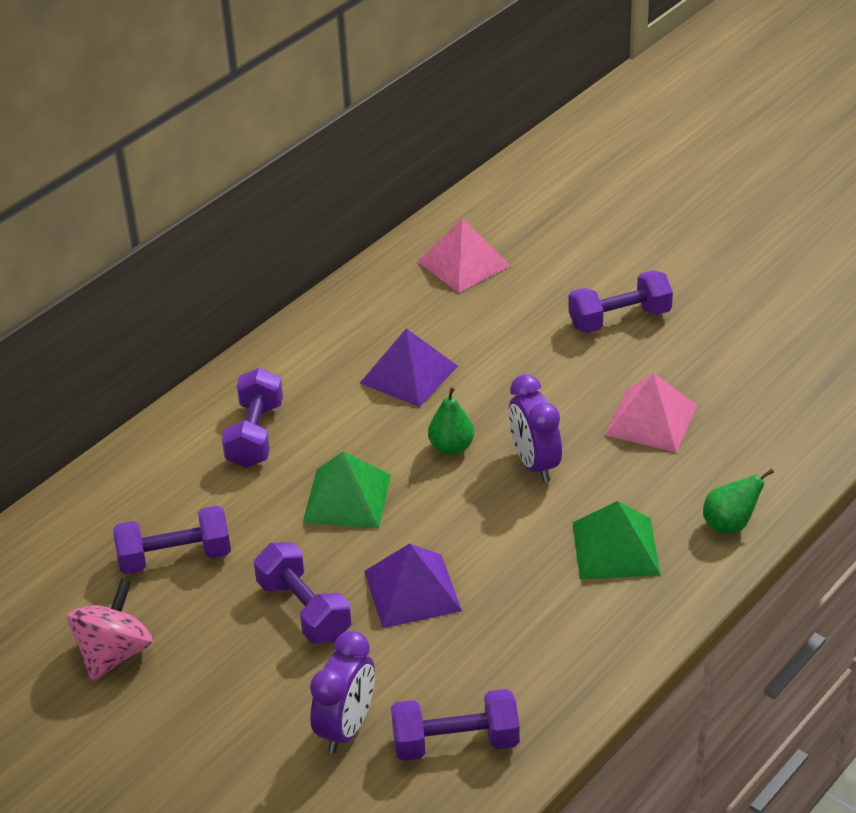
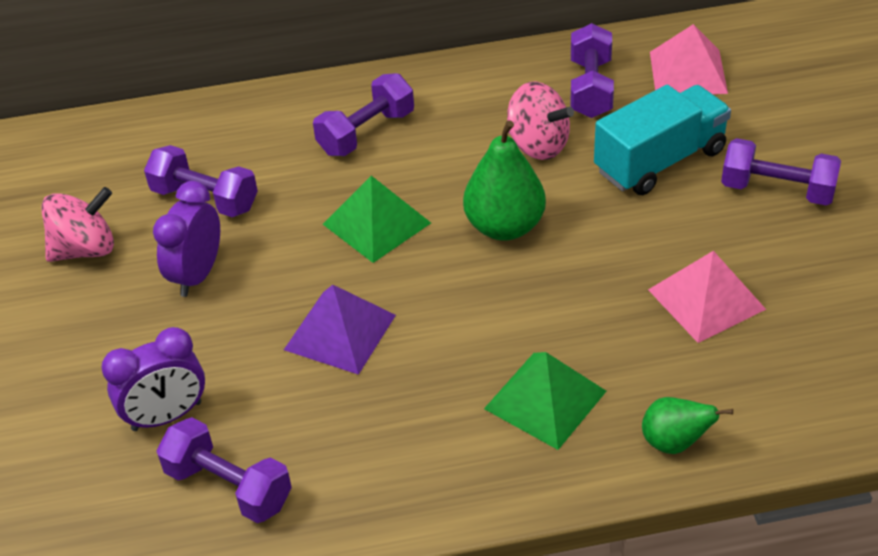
camera: 40 degrees right, 5 degrees up
purple dumbbell [254,542,352,644] -> purple dumbbell moved to [571,23,614,118]
purple pyramid [360,328,458,407] -> pink spinning top [507,82,574,160]
green pear [428,387,474,455] -> green pear [463,120,546,241], size x1.67
purple clock [509,374,562,483] -> purple clock moved to [153,181,220,297]
none -> turquoise truck [594,85,731,195]

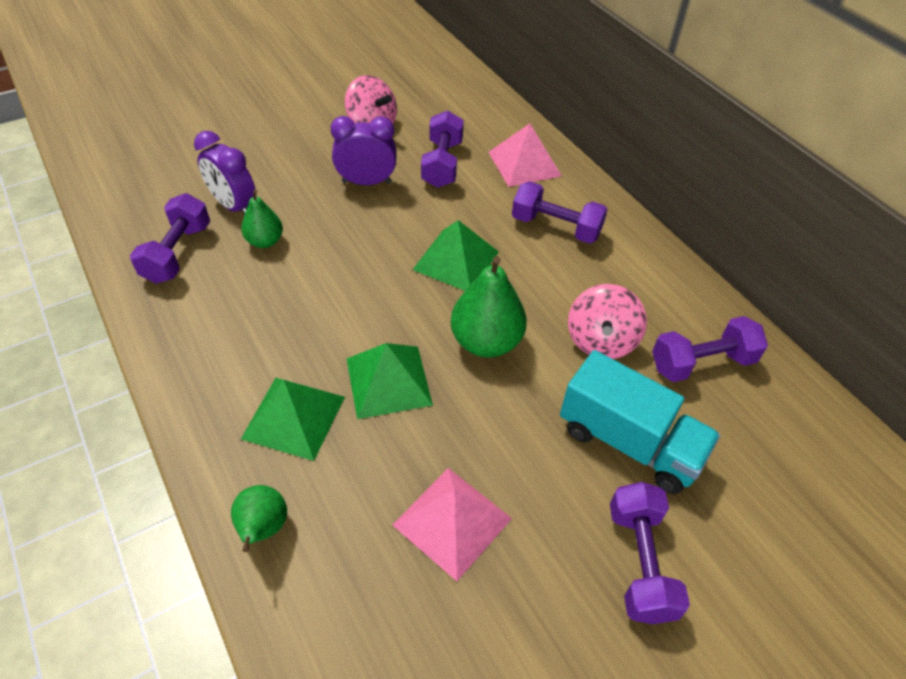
camera: 65 degrees right, 5 degrees up
purple pyramid [284,285,396,375] -> none
pink pyramid [650,24,728,94] -> pink pyramid moved to [488,124,562,187]
none -> green pear [241,190,283,248]
none -> green pyramid [347,343,433,419]

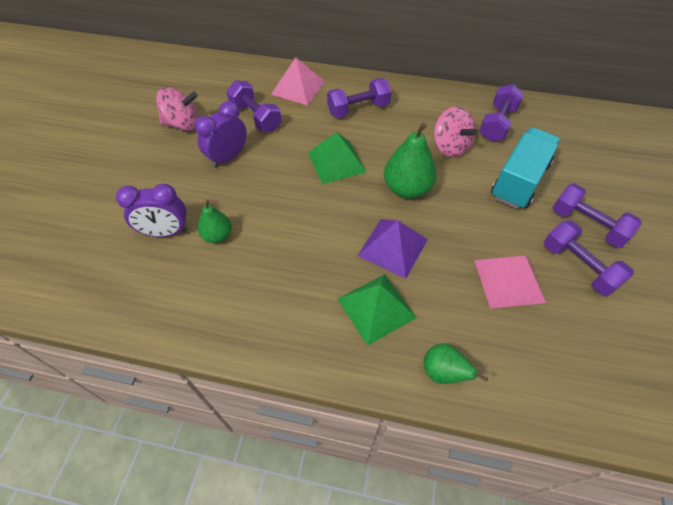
camera: 45 degrees left, 5 degrees up
purple dumbbell [130,193,210,284] -> purple dumbbell moved to [544,220,634,297]
green pyramid [347,343,433,419] -> purple pyramid [357,219,428,279]
turquoise truck [560,350,720,494] -> turquoise truck turned 45 degrees counterclockwise [491,127,560,209]

